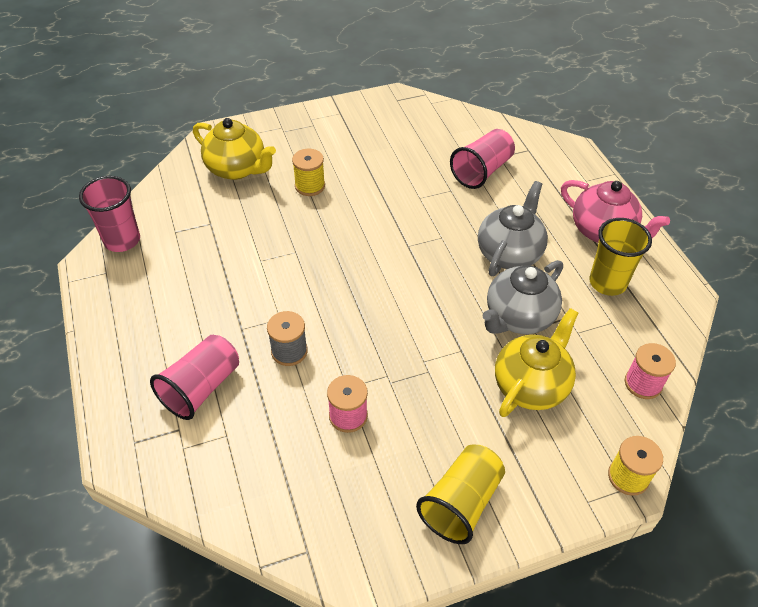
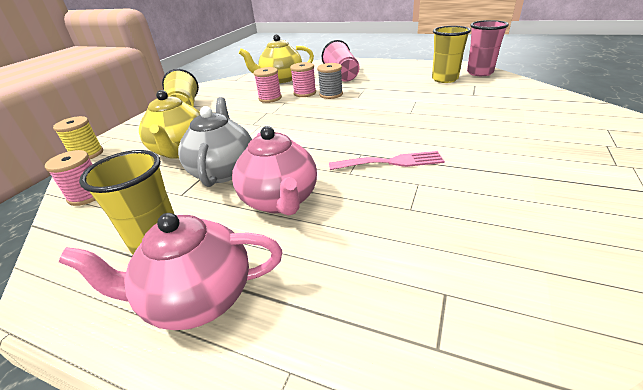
camera: 135 degrees right, 15 degrees down
yellow teapot [193,118,276,180] -> yellow teapot moved to [239,34,314,83]
yellow spool [292,149,325,196] -> none
pink cup [450,129,515,189] -> none
grey teapot [478,181,548,276] -> pink teapot [232,126,317,216]
none -> pink spool [290,62,316,97]
none -> pink fork [329,151,445,170]
none -> yellow cup [432,26,471,83]

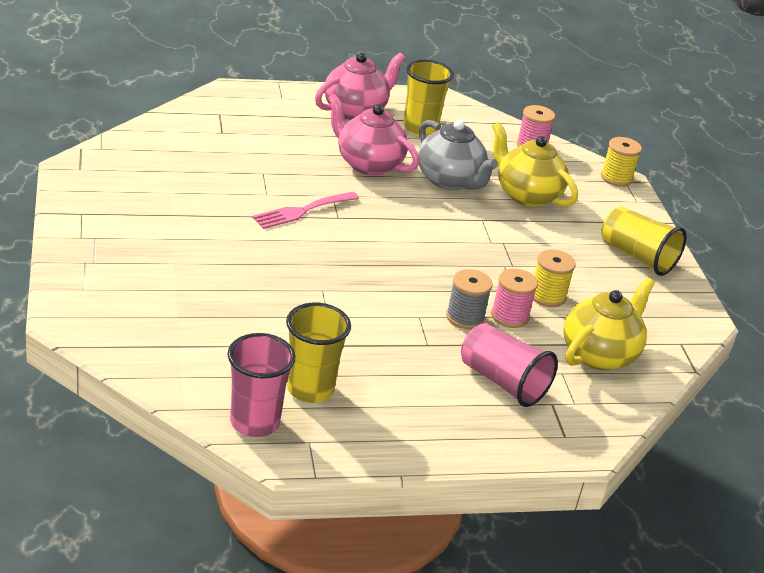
camera: 140 degrees right, 0 degrees up
pink spool [254,67,282,103] -> yellow spool [533,249,576,307]

